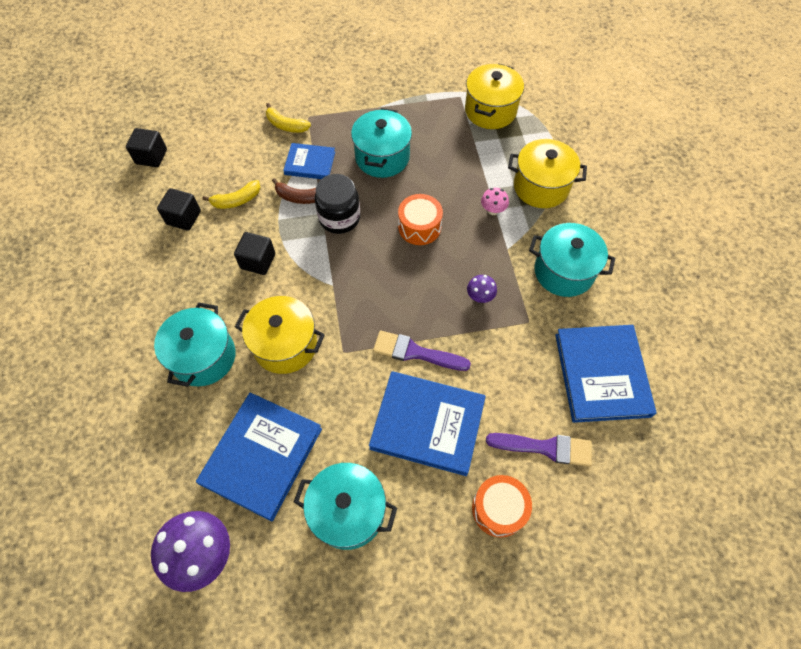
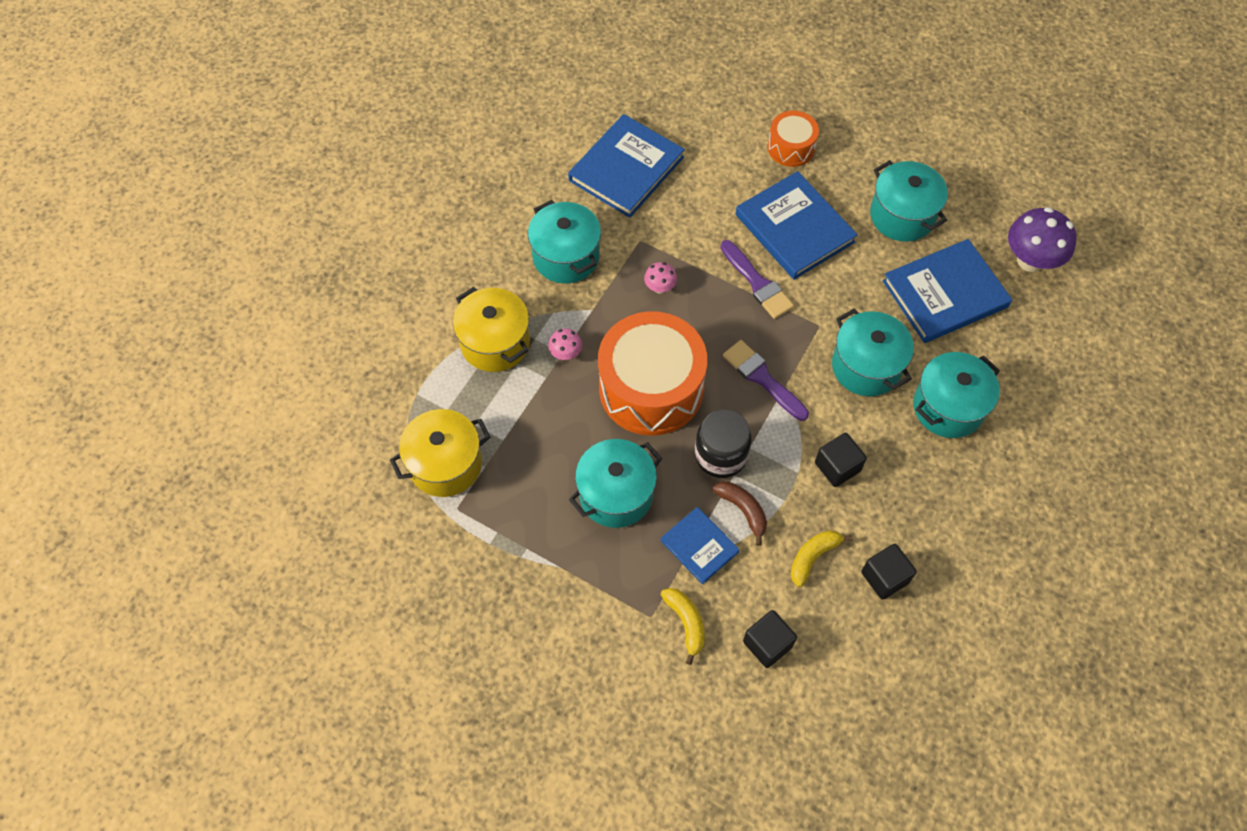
camera: 140 degrees left, 0 degrees up
black cube [126,128,167,167] -> black cube moved to [743,610,797,668]
yellow banana [203,180,261,209] -> yellow banana turned 60 degrees counterclockwise [790,530,852,587]
yellow pot [235,296,325,374] -> turquoise pot [832,309,914,396]
orange drum [398,194,443,245] -> orange drum [598,311,707,436], size x1.98
purple mushroom [467,275,497,303] -> pink mushroom [644,262,677,294]
purple brush [486,433,592,467] -> purple brush moved to [723,340,809,421]

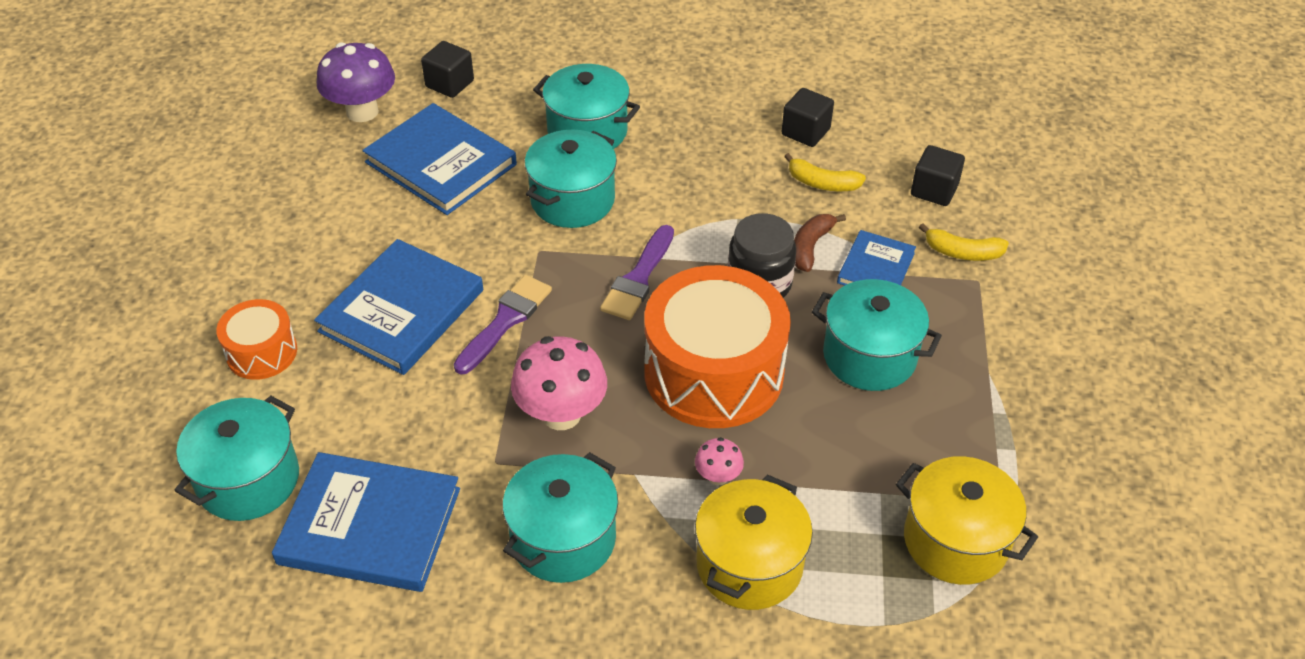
camera: 115 degrees left, 15 degrees down
pink mushroom [644,262,677,294] -> pink mushroom [511,336,607,430], size x2.02
yellow banana [661,588,705,665] -> yellow banana turned 120 degrees counterclockwise [919,223,1009,261]
black cube [815,433,867,487] -> black cube moved to [421,41,474,98]
turquoise pot [870,160,948,242] -> turquoise pot moved to [174,396,299,521]

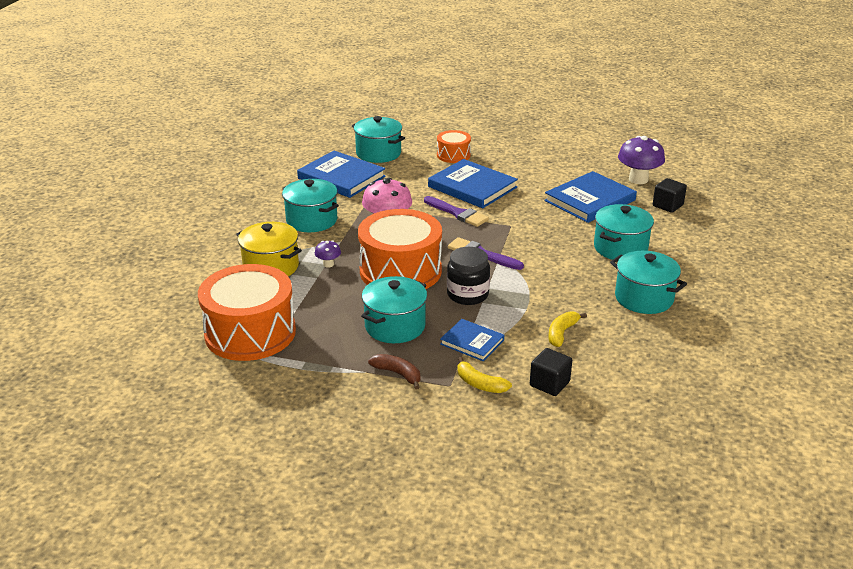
camera: 100 degrees right, 15 degrees down
blue book [272,452,460,592] -> blue book turned 75 degrees counterclockwise [297,151,386,198]
turquoise pot [525,130,617,228] -> turquoise pot moved to [610,251,687,314]
pink mushroom [695,437,744,485] -> purple mushroom [315,240,341,268]
black cube [782,88,834,147] -> none
brown banana [794,214,846,272] -> brown banana moved to [368,354,420,390]
yellow pot [896,456,1038,585] -> orange drum [198,264,296,361]
yellow banana [919,223,1009,261] -> yellow banana turned 75 degrees counterclockwise [457,357,512,393]

